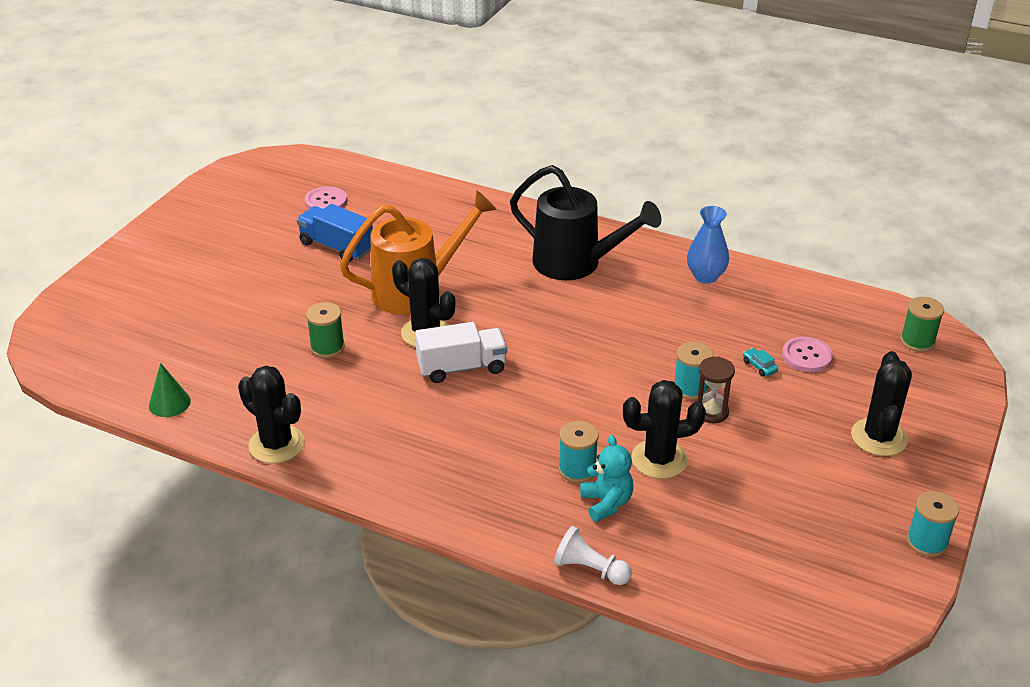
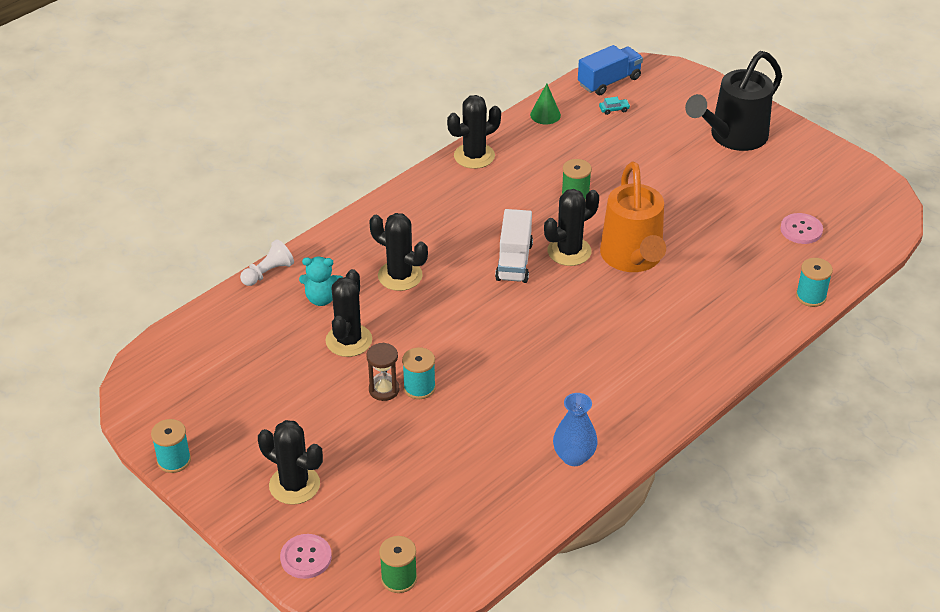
camera: 110 degrees right, 5 degrees up
blue truck [297,204,373,262] -> blue truck moved to [578,45,643,95]
black watering can [510,165,661,280] -> black watering can moved to [685,51,782,151]
turquoise spool [558,421,599,483] -> turquoise spool moved to [796,258,833,307]
turquoise car [743,348,778,377] -> turquoise car moved to [599,97,630,115]
pink button [782,337,833,372] -> pink button moved to [280,534,332,579]
none -> black cactus [369,213,428,291]

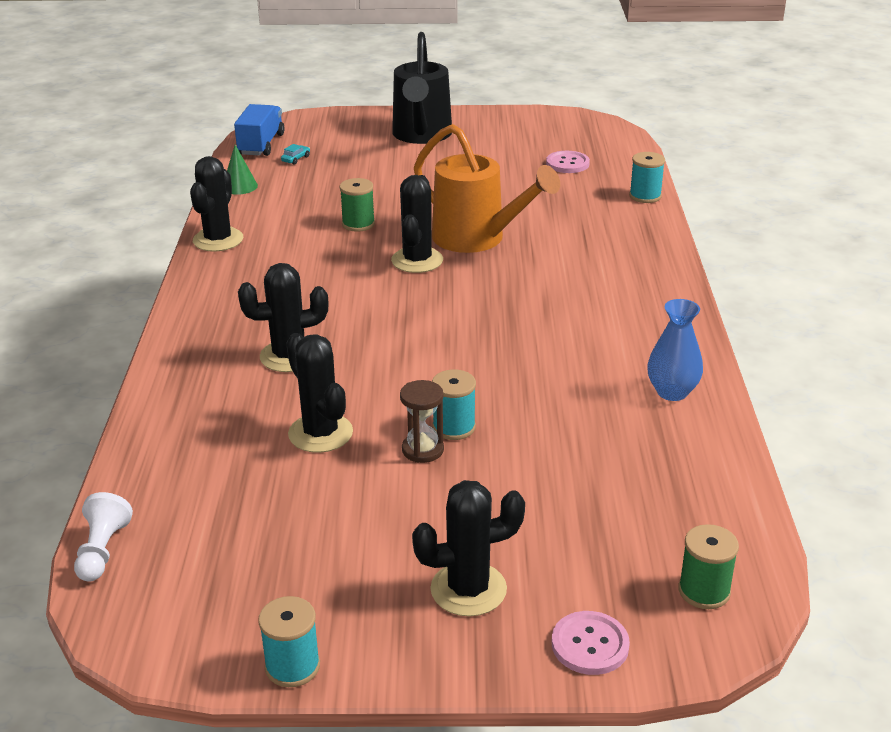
camera: 45 degrees left, 10 degrees down
white pawn [240,239,294,286] -> white pawn moved to [74,492,133,582]
turquoise teddy bear [299,257,342,306] -> none
white truck [495,209,533,283] -> none

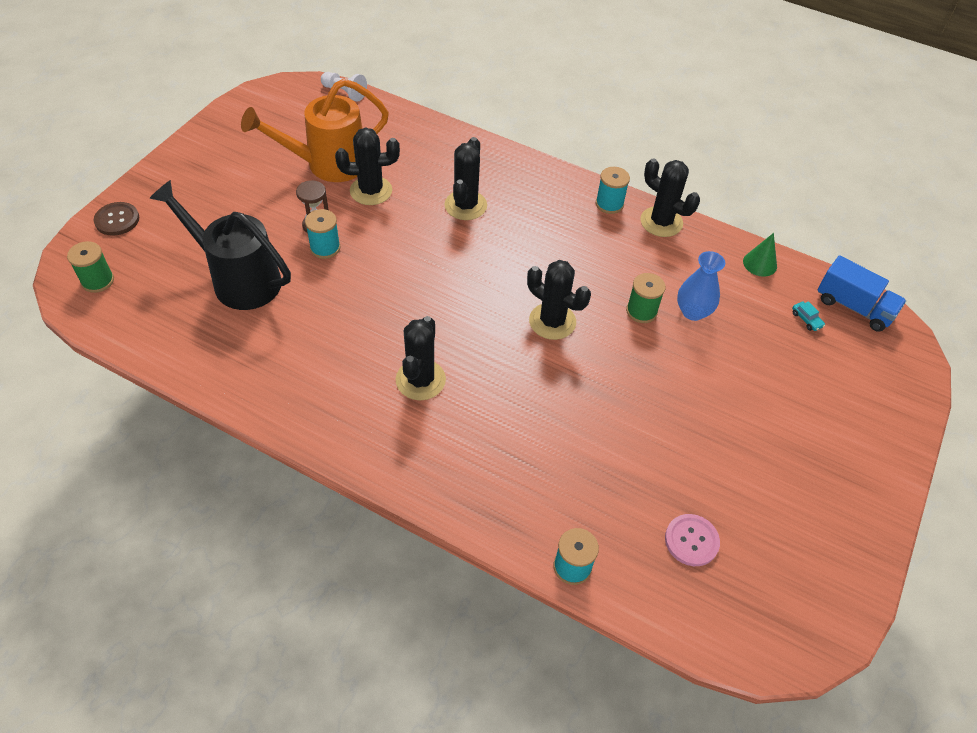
camera: 115 degrees right, 20 degrees up
turquoise spool [258,596,320,687] -> turquoise spool moved to [596,167,630,214]
black watering can [392,32,452,144] -> black watering can moved to [149,180,291,310]
black cactus [412,480,525,616] -> black cactus moved to [396,316,446,400]
orange watering can [414,124,560,253] -> orange watering can moved to [241,79,389,182]
pink button [552,611,630,675] -> brown button [94,202,139,236]
blue vase [647,299,703,401] -> blue vase moved to [677,251,725,321]

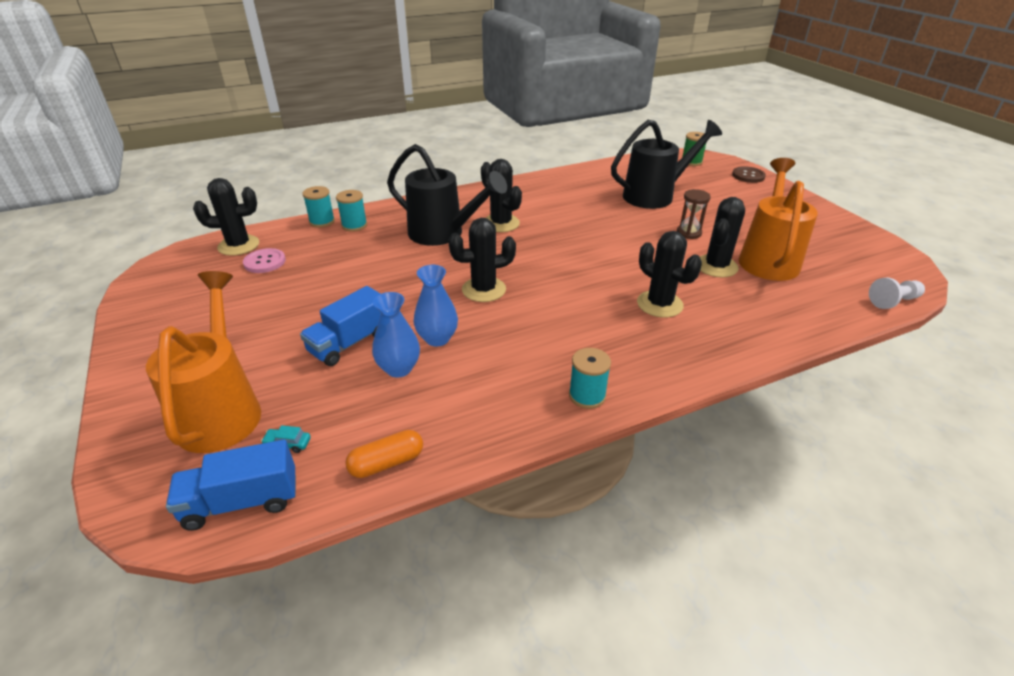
camera: 130 degrees right, 15 degrees down
turquoise spool [305,209,341,259] -> turquoise spool moved to [336,190,367,232]
green spool [626,273,666,323] -> blue vase [413,265,458,346]
black cactus [641,158,700,237] -> black cactus moved to [193,178,259,256]
green cone [743,233,777,277] -> orange capsule [345,430,423,478]
none -> orange watering can [146,271,261,453]
none -> blue truck [300,286,381,366]
none -> black watering can [387,144,507,246]

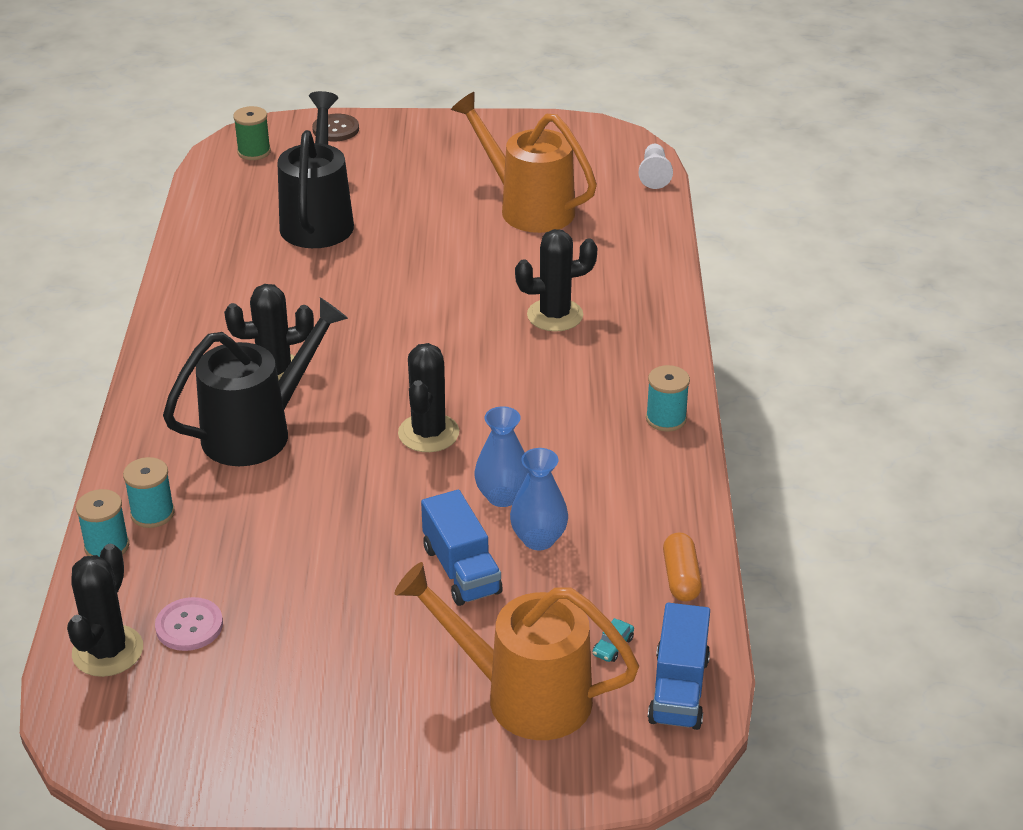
camera: 65 degrees left, 0 degrees up
brown hourglass [677,189,711,239] -> none
black cactus [700,197,745,278] -> none

